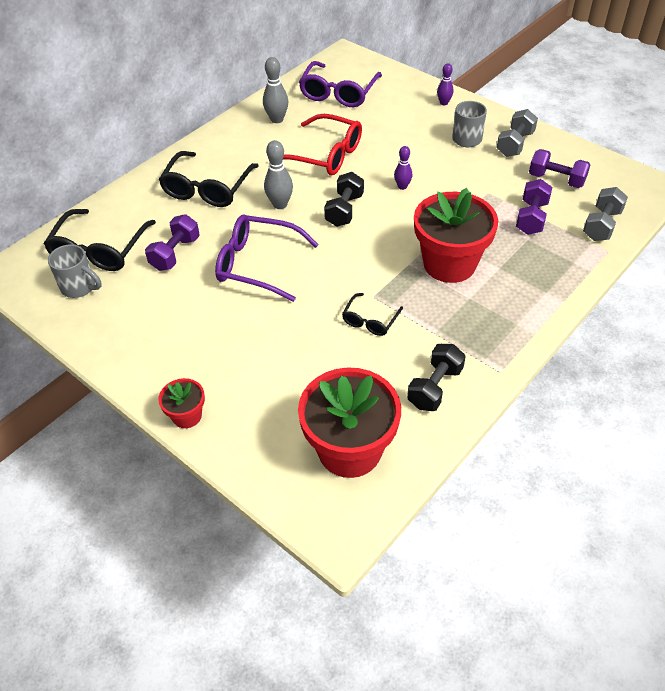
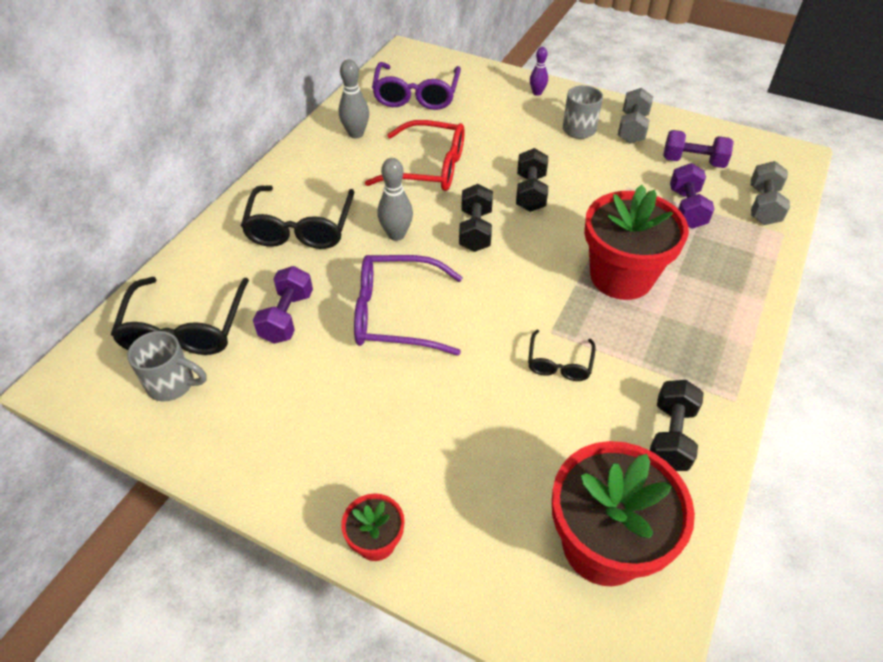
camera: 15 degrees left, 0 degrees up
purple bowling pin [394,146,412,190] -> black dumbbell [516,148,548,212]

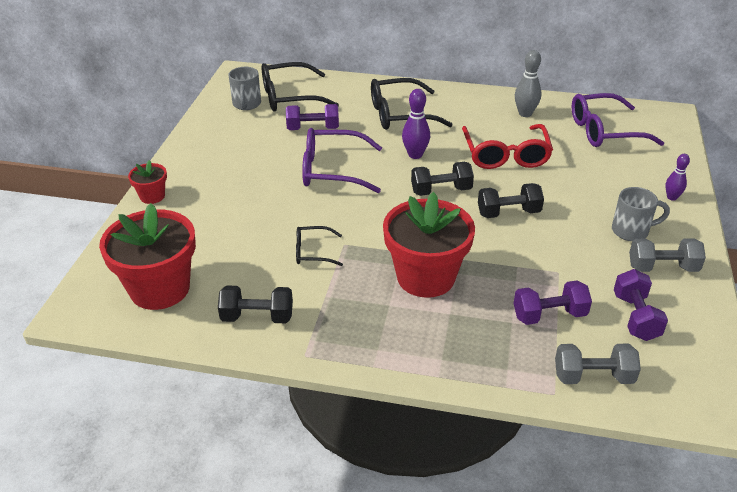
camera: 75 degrees right, 10 degrees down
purple glasses [354,255,463,356] -> purple glasses turned 75 degrees counterclockwise [302,128,382,193]
grey bowling pin [377,158,413,241] -> purple bowling pin [402,89,430,159]

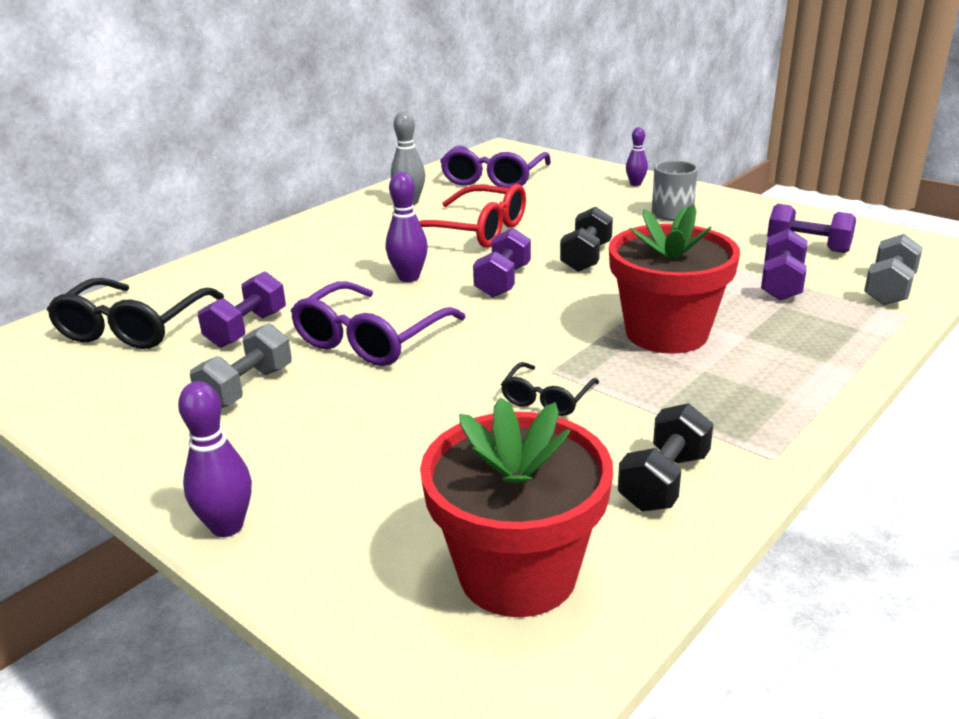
camera: 60 degrees left, 10 degrees down
red flower pot [128,160,167,204] -> purple bowling pin [178,381,252,537]
grey mug [229,67,261,110] -> none
black glasses [371,78,453,130] -> none
black dumbbell [411,162,474,196] -> purple dumbbell [473,228,531,298]
grey dumbbell [629,239,706,272] -> grey dumbbell moved to [190,323,292,408]

